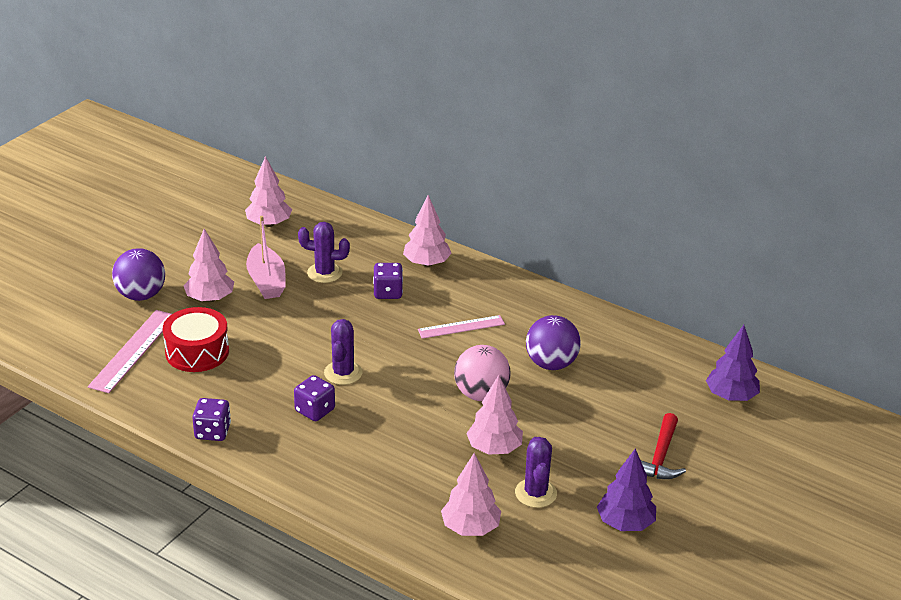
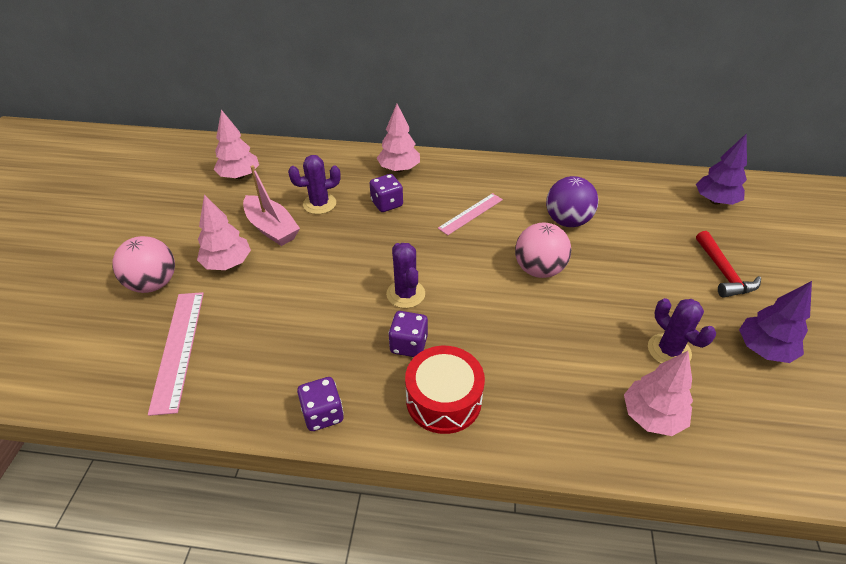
camera: 25 degrees left, 10 degrees up
purple ball [112,248,165,301] -> pink ball [112,236,175,293]
red drum [163,307,229,372] -> red drum moved to [405,346,485,434]
pink tree [466,375,523,455] -> none

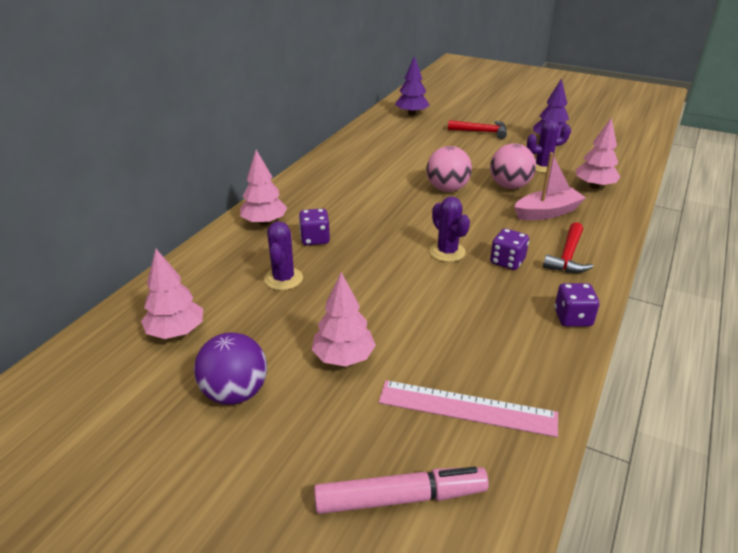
camera: 70 degrees left, 10 degrees down
pink ball [112,236,175,293] -> pink ball moved to [490,143,536,189]
pink boat [243,165,300,246] -> pink boat moved to [514,152,586,220]
purple cactus [386,243,425,308] -> purple cactus turned 60 degrees clockwise [429,197,470,262]
red drum [405,346,485,434] -> red hammer [543,222,593,273]
pink ruler [438,193,503,235] -> none
purple ball [546,176,598,227] -> purple ball moved to [194,332,267,405]
none -> pink marker [314,467,489,514]

